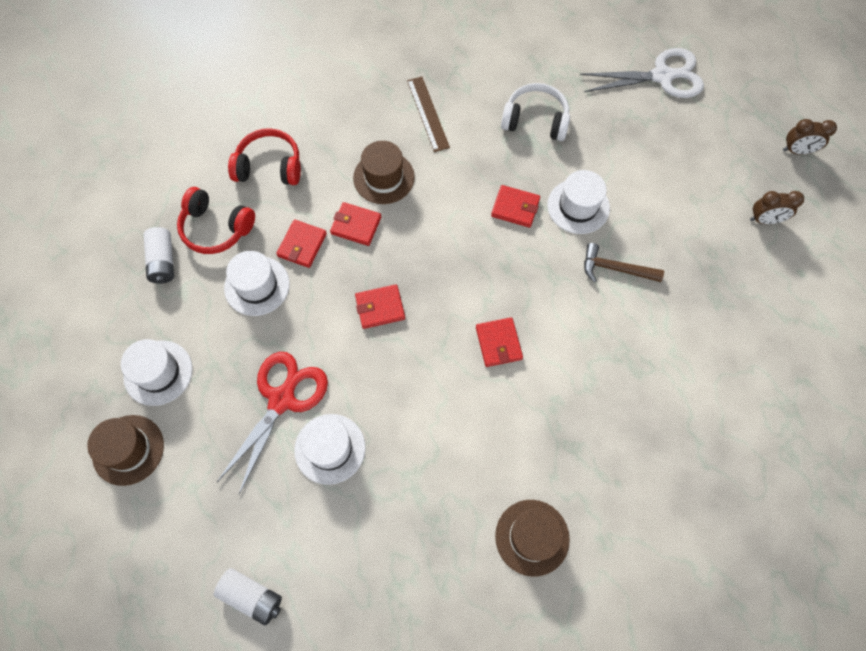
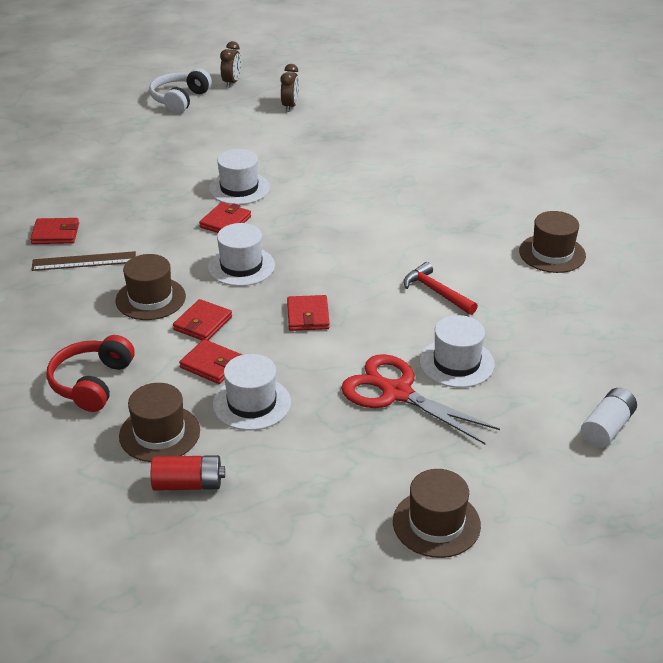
camera: 80 degrees left, 30 degrees down
white hat [121,339,193,406] -> white hat moved to [208,223,275,286]
white battery [143,227,174,284] -> red battery [151,455,225,491]
red headphones [177,187,255,254] -> brown hat [119,383,200,462]
red wallet [476,317,523,367] -> red wallet moved to [30,218,79,244]
white headphones [501,83,570,141] -> white headphones moved to [149,68,212,114]
white scissors [580,48,704,98] -> none
brown hammer [584,243,664,283] -> none
none -> red hammer [403,262,478,315]

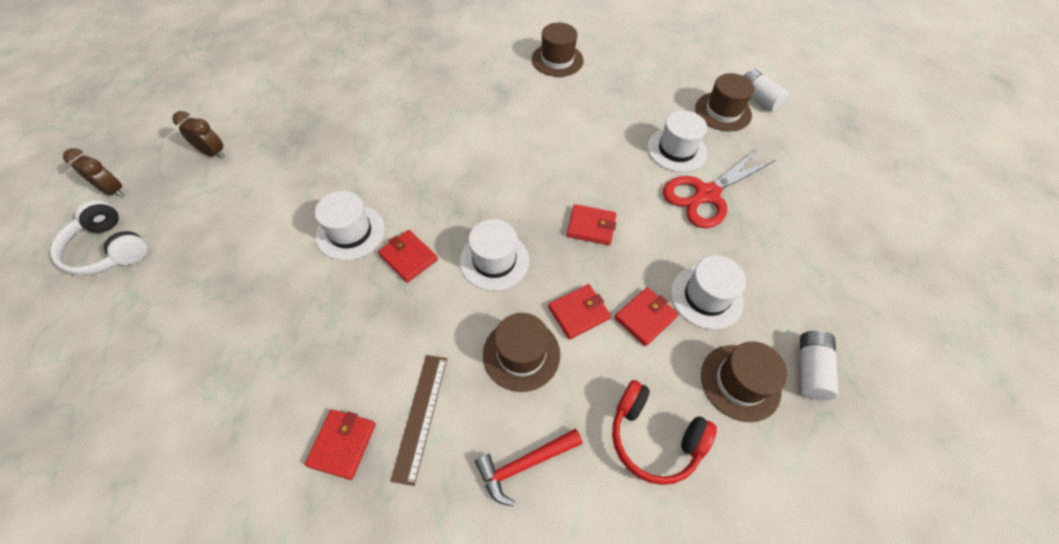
camera: 75 degrees left, 20 degrees up
red battery [151,455,225,491] -> white battery [800,331,838,401]
red wallet [173,299,232,340] -> red wallet turned 75 degrees counterclockwise [548,284,611,340]
brown hat [393,469,481,558] -> brown hat moved to [695,73,754,131]
red hammer [403,262,478,315] -> red hammer moved to [475,429,583,507]

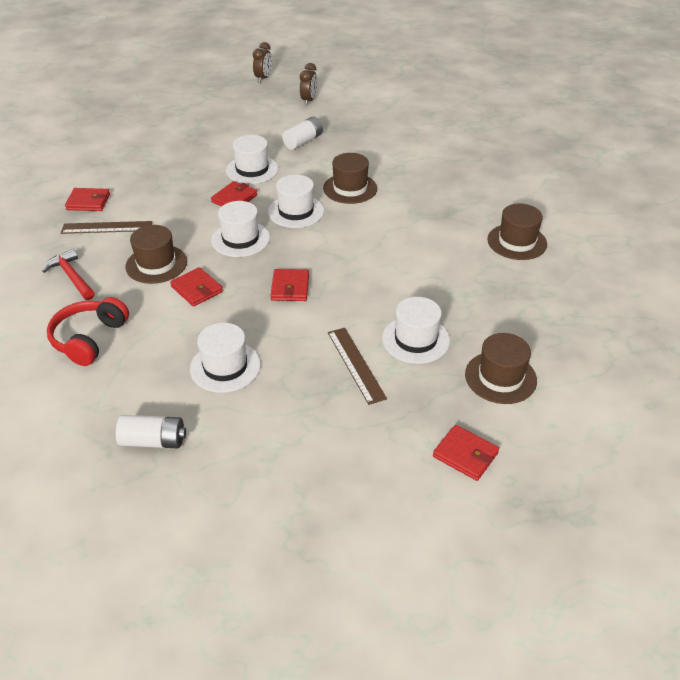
camera: 80 degrees right, 15 degrees down
white headphones [51,200,148,276] -> none
red wallet [615,287,678,346] -> red wallet moved to [433,425,499,481]
red scissors [663,149,775,228] -> brown ruler [328,328,387,405]
brown hat [701,341,787,422] -> brown hat moved to [323,153,377,204]
white battery [743,69,789,112] -> white battery moved to [282,117,323,150]
none -> white hat [268,175,324,228]

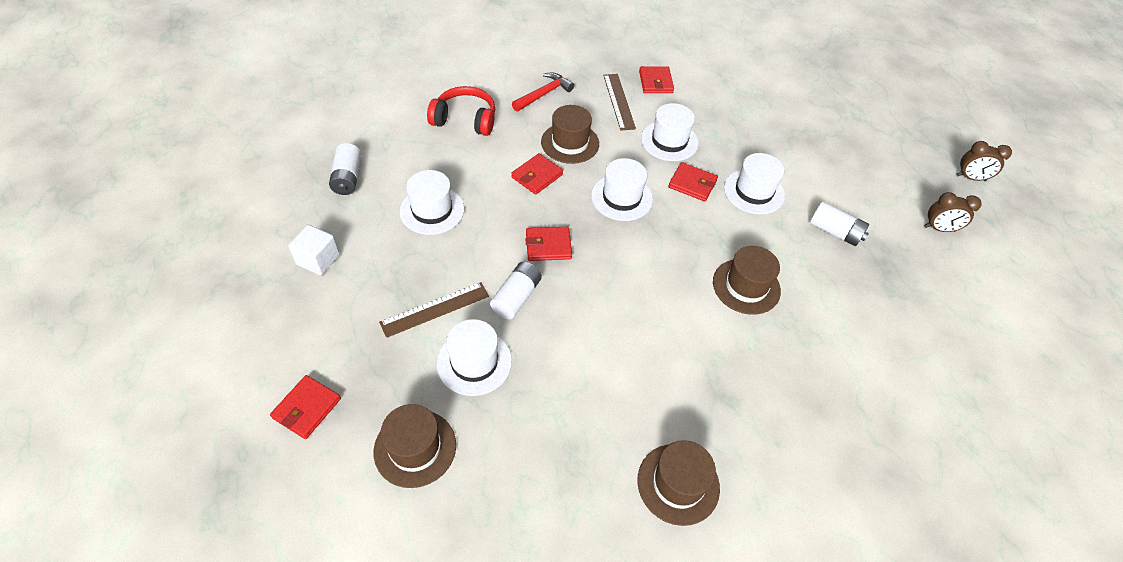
camera: 80 degrees right, 10 degrees up
white hat [268,175,324,228] -> white hat moved to [641,103,699,161]
none -> white cube [288,225,340,275]
none -> white battery [490,262,542,319]

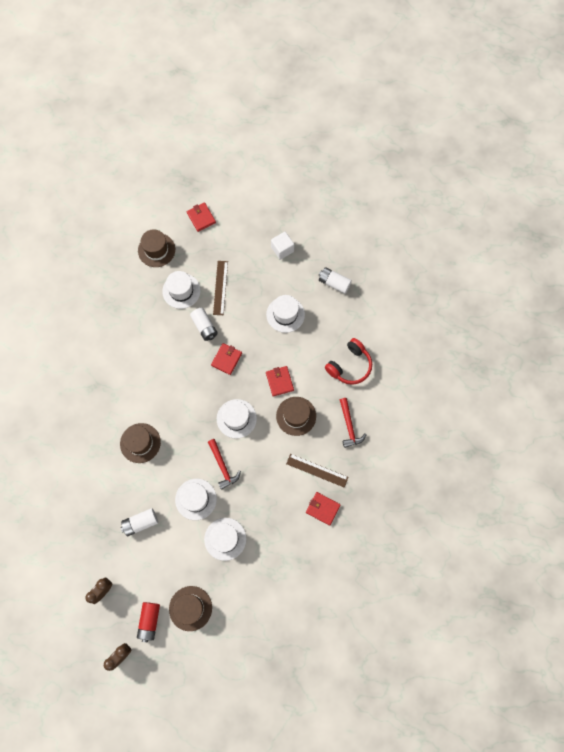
camera: 125 degrees right, 20 degrees up
brown hat [637,440,720,526] -> brown hat moved to [169,586,212,631]
white hat [641,103,699,161] -> white hat moved to [204,518,246,561]
red wallet [668,162,718,202] -> red hammer [208,439,241,490]
none -> red battery [137,602,160,642]

